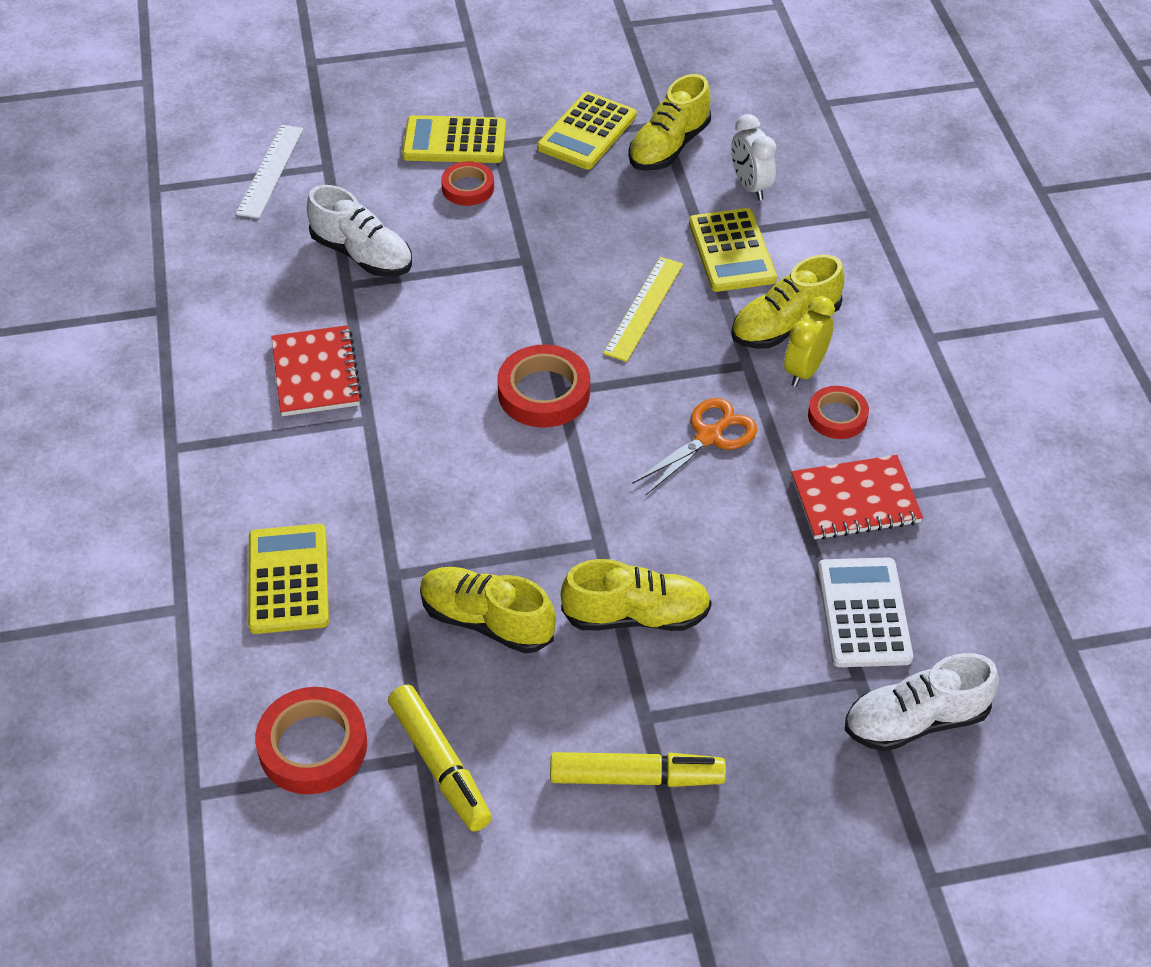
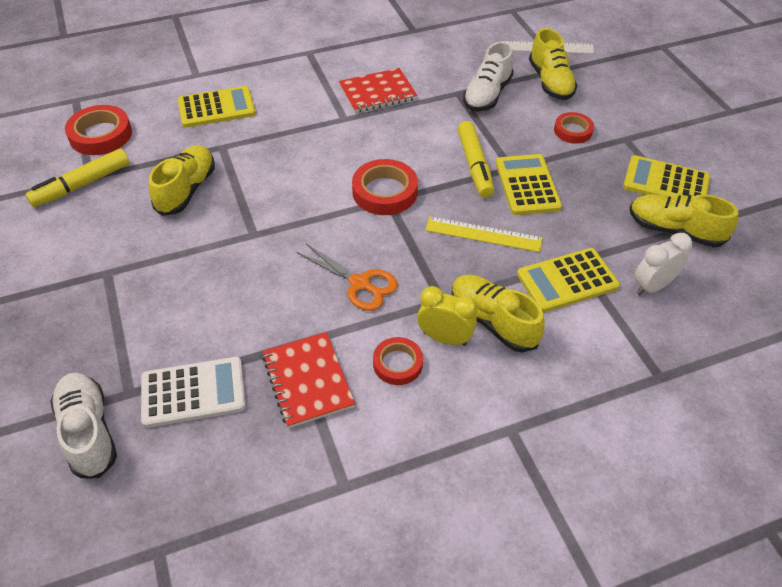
camera: 80 degrees right, 0 degrees up
yellow calculator [402,115,506,163] -> yellow calculator moved to [496,154,562,215]
yellow marker [550,752,726,787] -> yellow marker moved to [458,121,494,198]
yellow shoe [561,559,712,631] -> yellow shoe moved to [529,28,577,100]

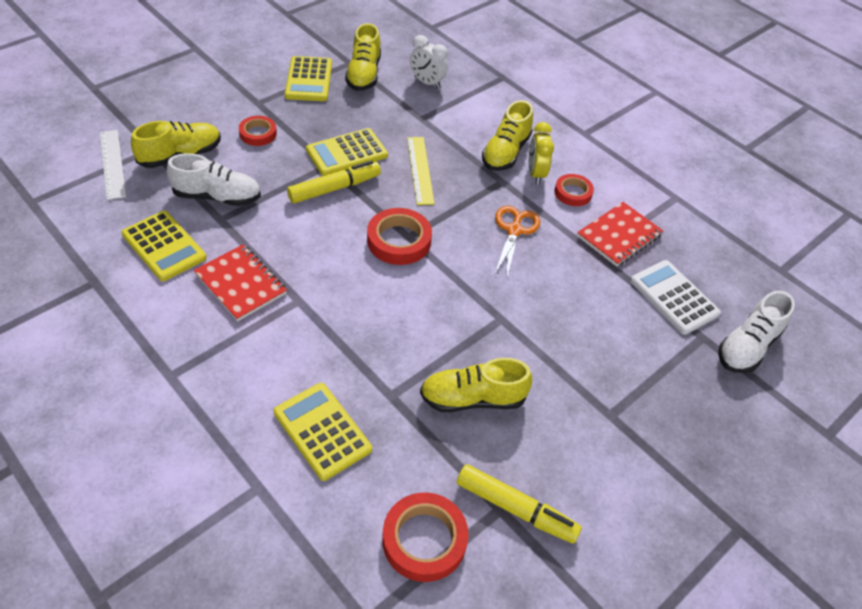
camera: 115 degrees left, 0 degrees up
yellow calculator [517,248,620,312] -> yellow calculator moved to [121,211,207,281]

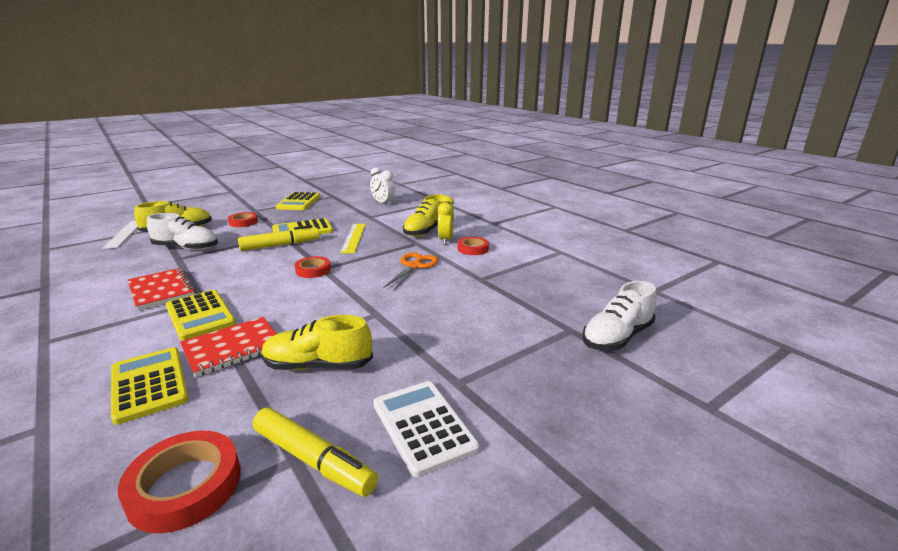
camera: 10 degrees right, 25 degrees down
yellow calculator [121,211,207,281] -> yellow calculator moved to [166,290,236,340]
yellow shoe [345,23,381,91] -> none
red tape [367,208,432,265] -> red tape [295,256,331,278], size x0.63
red notebook [577,202,663,267] -> red notebook moved to [180,317,276,377]
white calculator [630,260,721,335] -> white calculator moved to [373,381,480,477]

